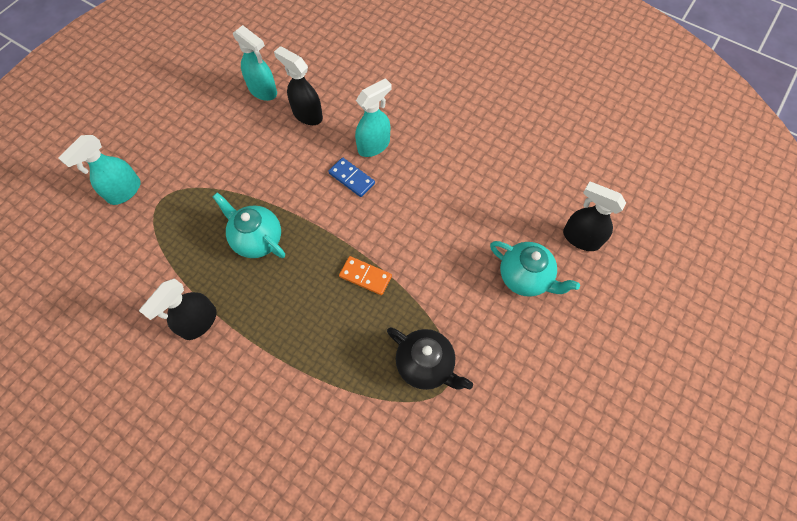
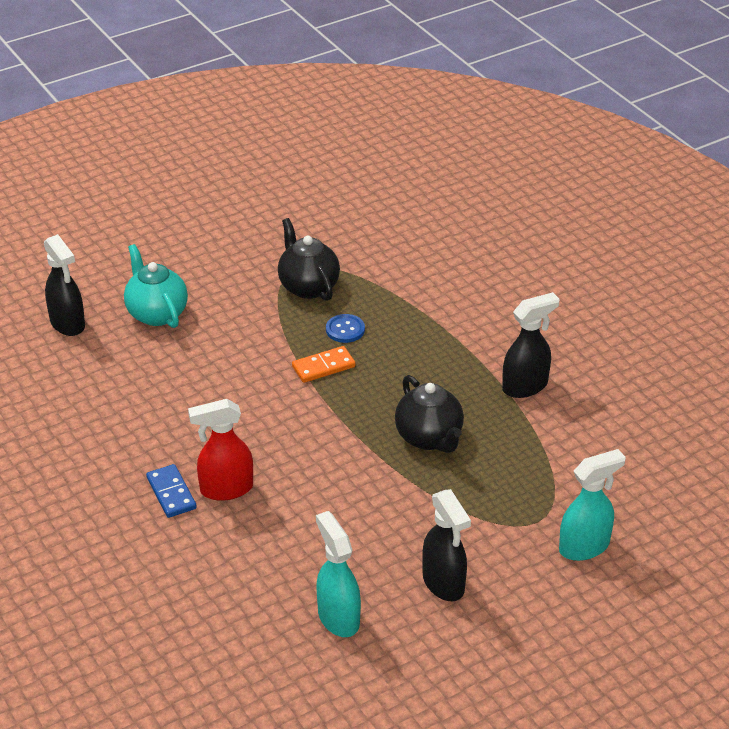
camera: 155 degrees left, 25 degrees down
turquoise teapot [213,192,285,258] -> black teapot [395,375,464,453]
black spray bottle [274,46,323,125] -> black spray bottle moved to [422,489,471,601]
blue domino [328,158,375,197] -> blue domino moved to [146,464,197,518]
orange domino [339,256,392,295] -> orange domino turned 75 degrees counterclockwise [292,346,356,383]
turquoise spray bottle [355,78,392,157] -> red spray bottle [188,399,253,501]
none -> blue button [326,314,365,343]

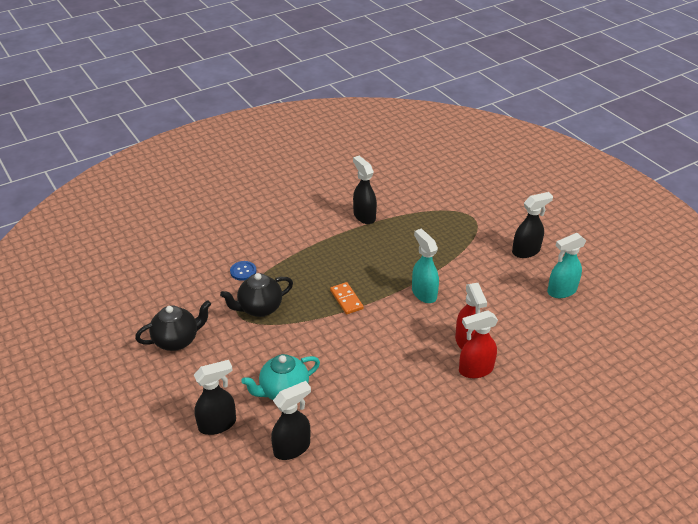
camera: 90 degrees left, 0 degrees up
blue domino [146,464,197,518] -> red spray bottle [459,310,498,378]
blue button [326,314,365,343] -> blue button moved to [230,261,256,281]
black teapot [395,375,464,453] -> black teapot moved to [135,300,211,351]
turquoise spray bottle [559,449,626,561] -> turquoise spray bottle moved to [412,229,439,303]
none -> black spray bottle [194,360,236,435]

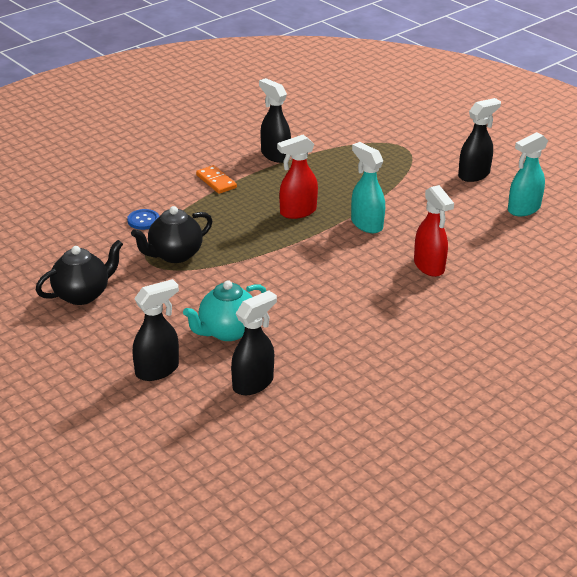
camera: 10 degrees left, 5 degrees down
orange domino [330,282,364,314] -> orange domino moved to [196,165,237,194]
red spray bottle [459,310,498,378] -> red spray bottle moved to [277,135,318,219]

